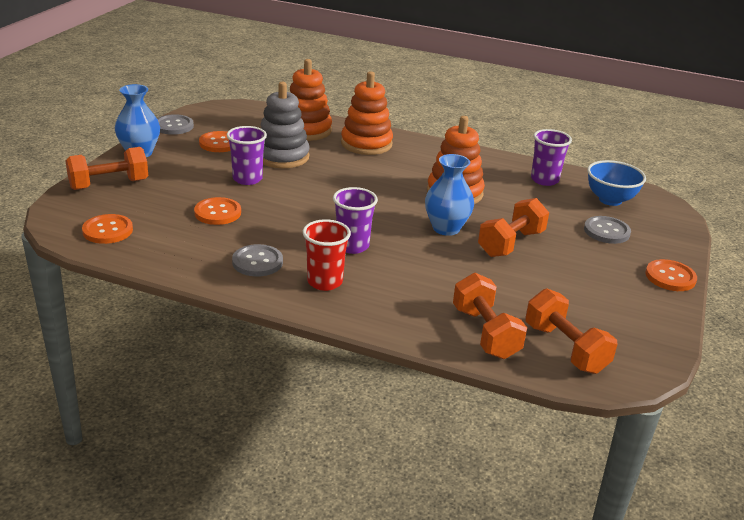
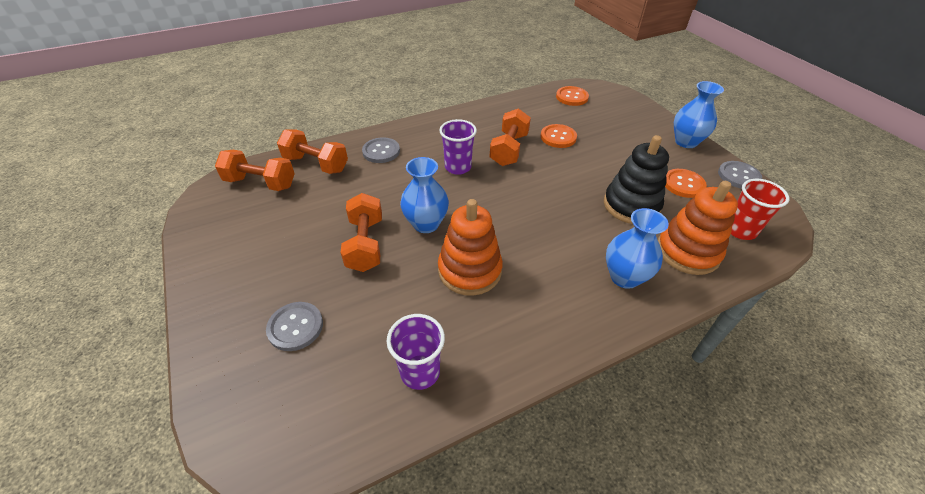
camera: 135 degrees right, 15 degrees up
orange dumbbell [66,147,148,190] -> orange dumbbell moved to [490,108,531,166]
purple cup [227,126,267,185] -> none
grey button [232,244,283,277] -> grey button moved to [362,137,400,163]
grey stacking toy [261,82,310,168] -> black stacking toy [604,135,669,224]
red cup [303,219,351,291] -> red cup moved to [731,179,789,240]
orange stacking toy [341,71,393,155] -> blue vase [606,208,669,289]
blue bowl [587,160,646,206] -> none
orange button [645,259,697,291] -> none

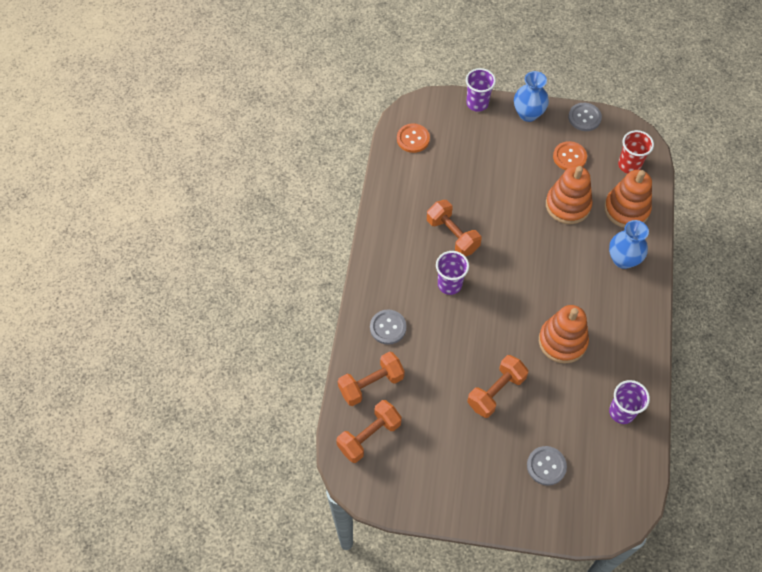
camera: 55 degrees left, 15 degrees up
orange dumbbell [340,193,382,272] -> orange dumbbell turned 75 degrees counterclockwise [467,355,528,418]
blue vase [400,157,449,233] -> none
orange button [541,124,577,148] -> none
black stacking toy [604,135,669,224] -> orange stacking toy [546,166,593,224]
none -> purple cup [466,68,496,112]

